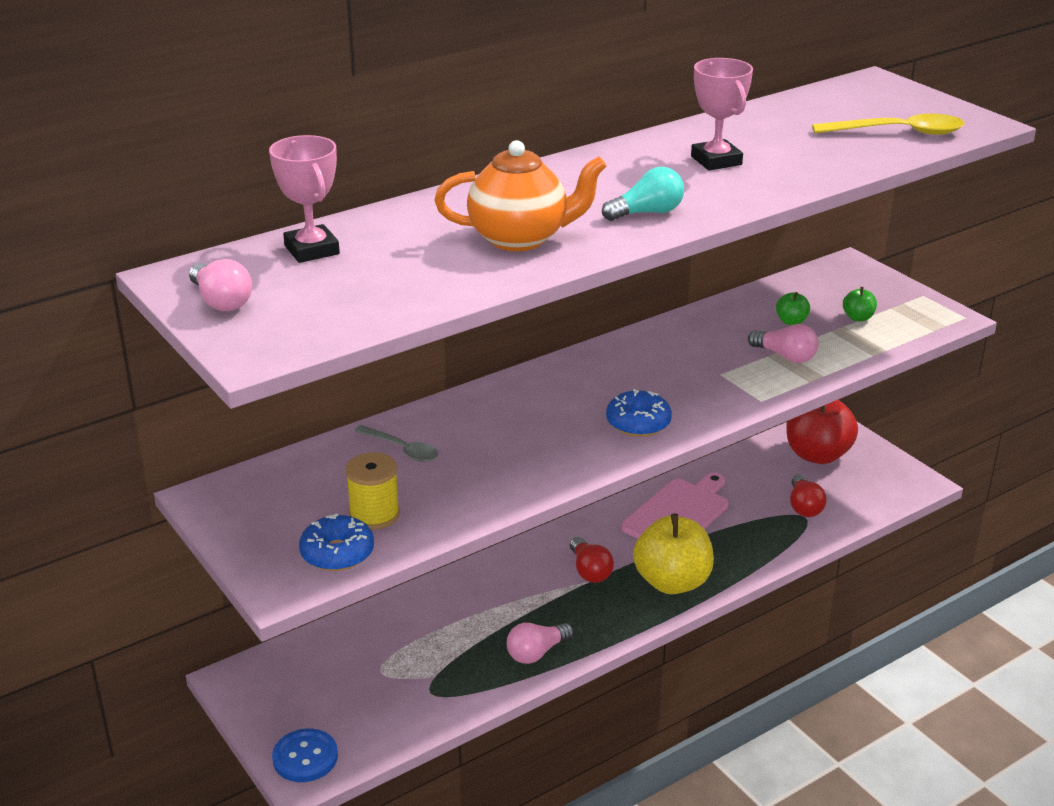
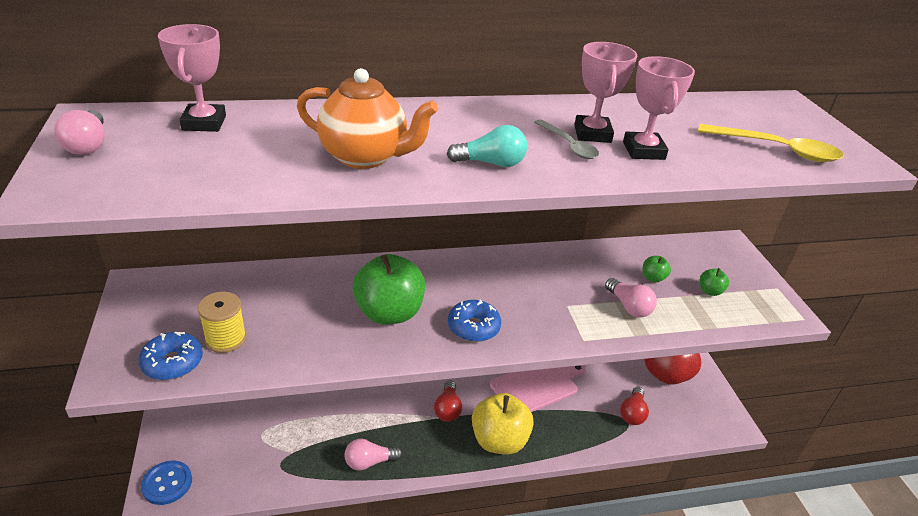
camera: 20 degrees right, 5 degrees up
grey spoon [355,425,438,462] -> grey spoon moved to [534,119,599,159]
none -> green apple [353,254,425,324]
none -> pink trophy [623,56,695,160]

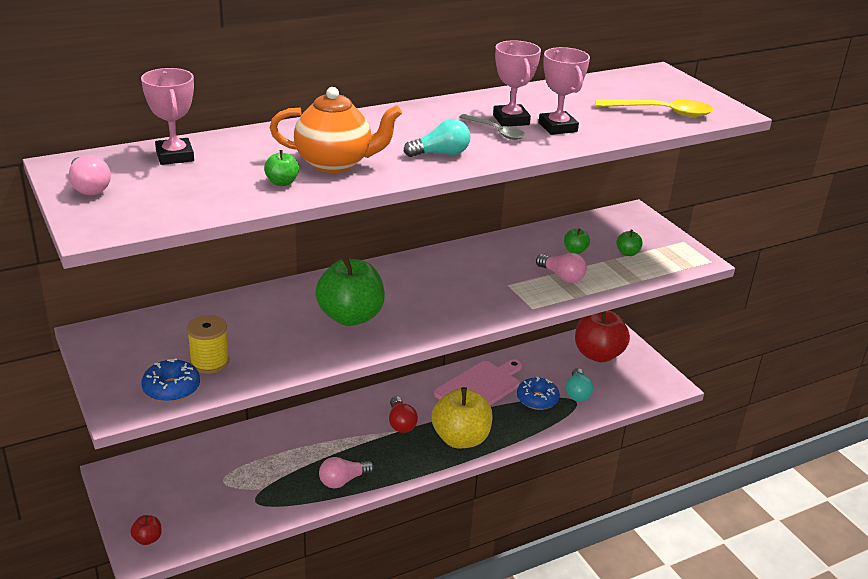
camera: 15 degrees left, 5 degrees down
blue button [141,461,192,505] -> red apple [130,515,162,545]
blue donut [448,300,501,342] -> blue donut moved to [517,376,560,410]
red light bulb [620,387,649,425] -> turquoise light bulb [566,368,593,402]
none -> green apple [264,150,299,186]

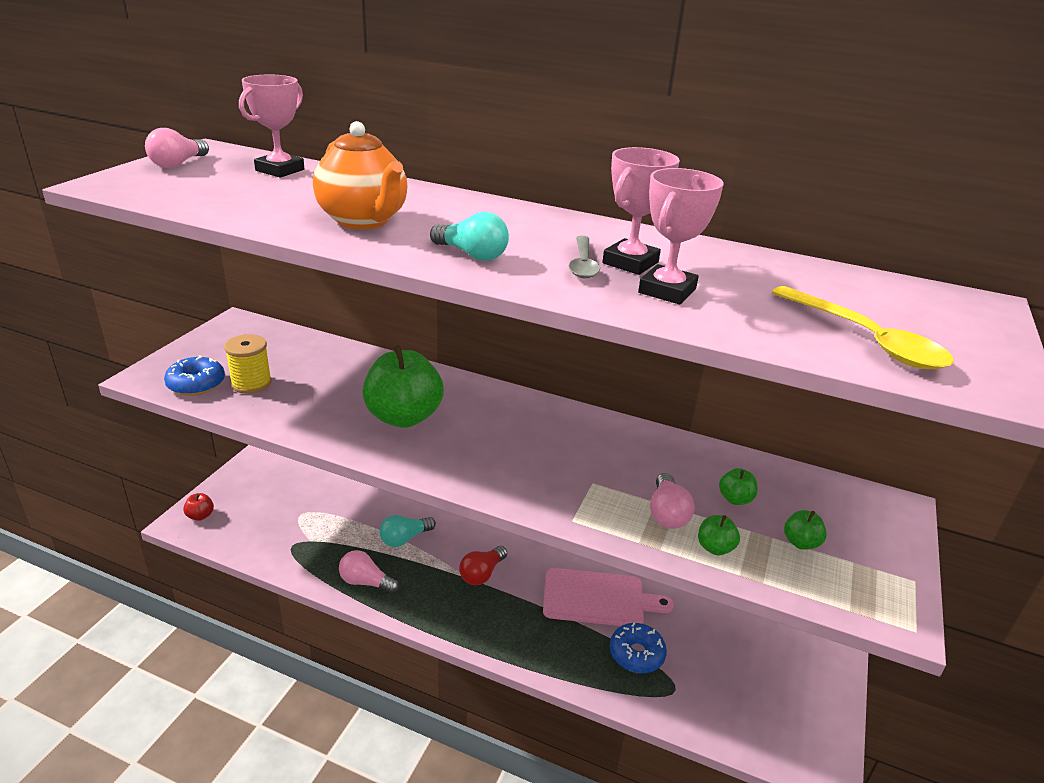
camera: 50 degrees right, 0 degrees up
green apple [264,150,299,186] -> green apple moved to [698,515,740,555]
yellow apple [431,387,493,448] -> none
turquoise light bulb [566,368,593,402] -> turquoise light bulb moved to [379,515,436,547]
red apple [575,310,630,362] -> none

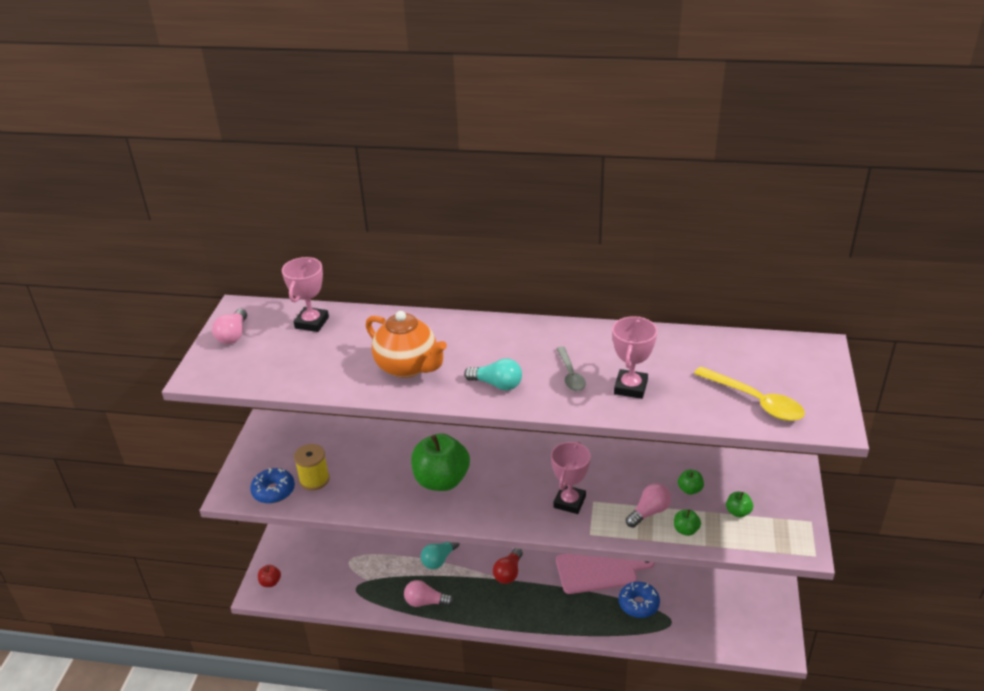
camera: 10 degrees left, 5 degrees up
pink trophy [603,147,680,275] -> pink trophy moved to [551,442,591,514]
pink light bulb [650,473,695,529] -> pink light bulb turned 120 degrees counterclockwise [626,483,671,528]

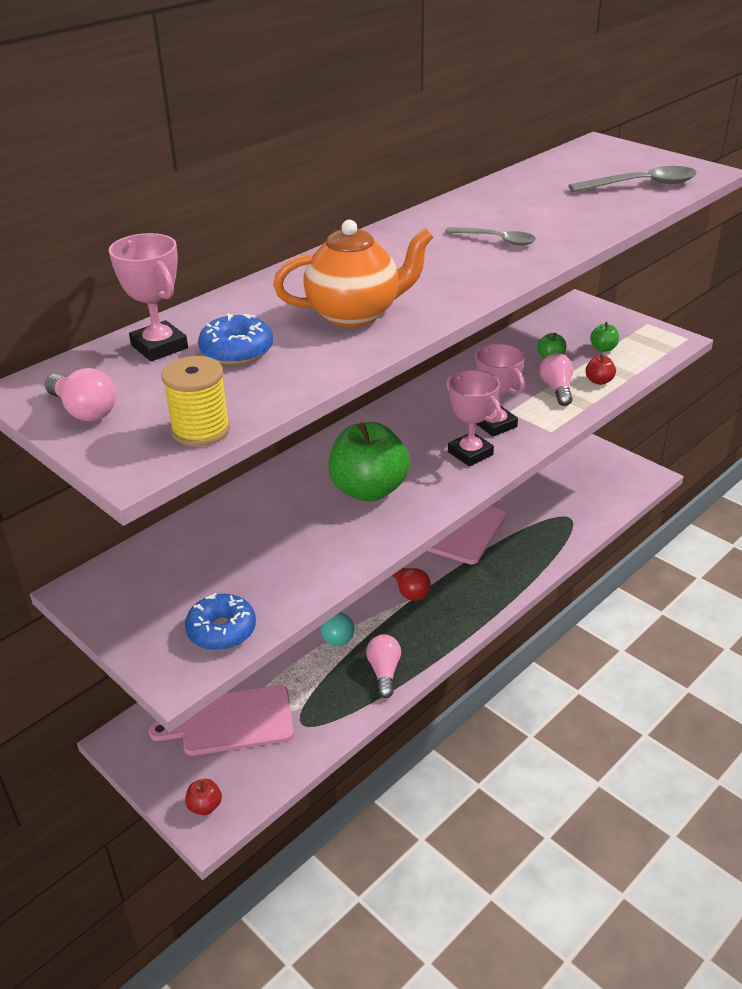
camera: 55 degrees left, 0 degrees up
yellow spool [294,444,330,491] -> yellow spool moved to [162,356,230,446]
pink light bulb [404,580,454,607] -> pink light bulb turned 135 degrees clockwise [366,634,401,698]
turquoise light bulb [464,358,522,390] -> none
pink trophy [612,316,657,399] -> pink trophy moved to [446,370,502,466]
blue donut [619,582,660,618] -> blue donut moved to [198,313,273,365]
green apple [674,509,701,536] -> red apple [585,354,616,385]
yellow spoon [694,366,805,421] -> grey spoon [568,166,697,192]
none -> pink cutting board [149,685,294,756]

